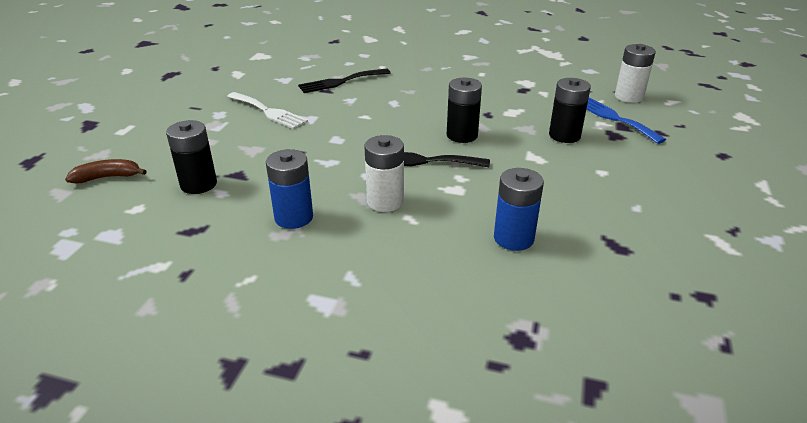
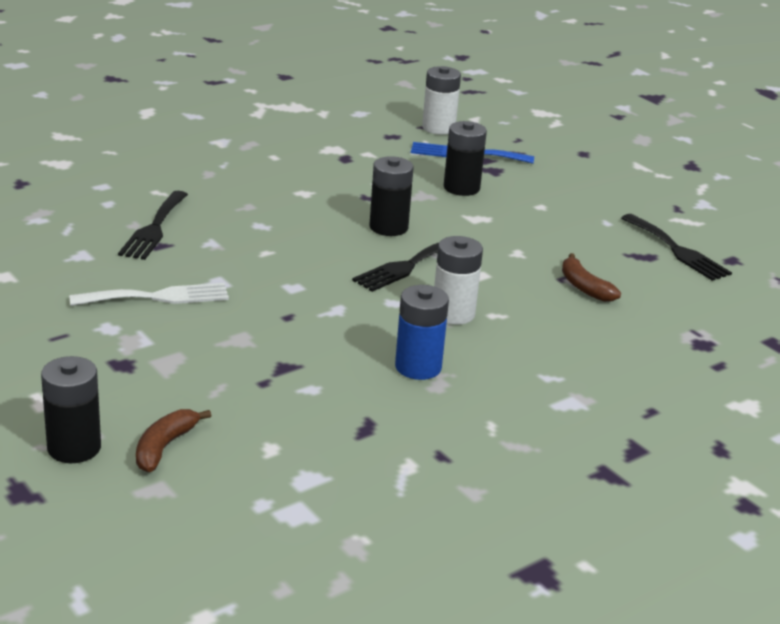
camera: 55 degrees left, 5 degrees down
black battery [166,120,217,194] -> black battery moved to [41,356,101,463]
blue battery [494,168,544,251] -> brown banana [562,253,621,302]
none -> black fork [621,214,732,281]

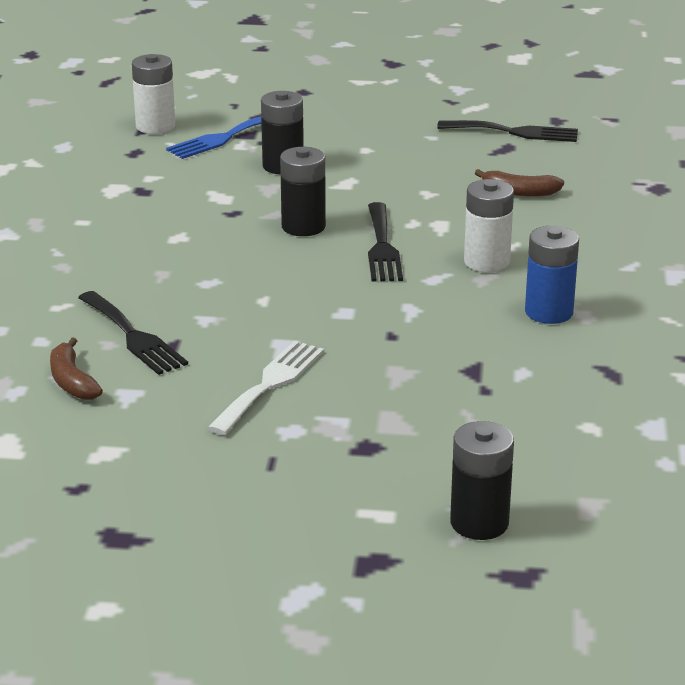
camera: 45 degrees left, 0 degrees up
brown banana [136,409,211,472] -> brown banana moved to [50,338,103,400]

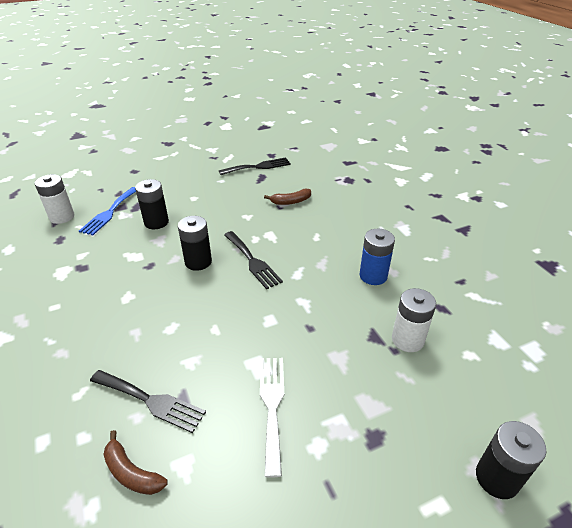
camera: 30 degrees left, 10 degrees up
white battery [464,179,514,272] -> white battery moved to [392,288,436,352]

